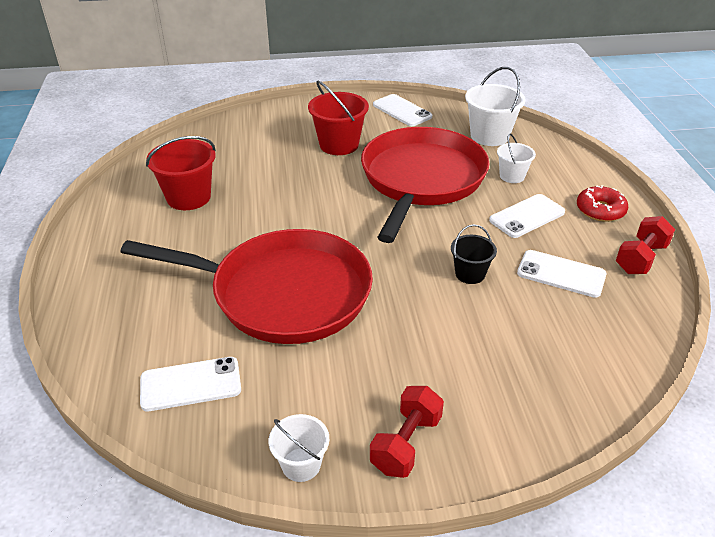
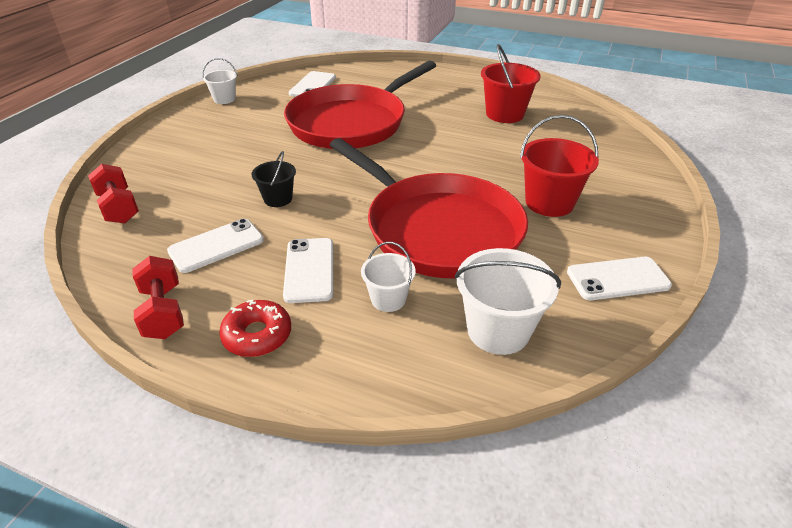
camera: 120 degrees right, 0 degrees up
red dumbbell [370,386,444,478] -> red dumbbell moved to [88,164,139,223]

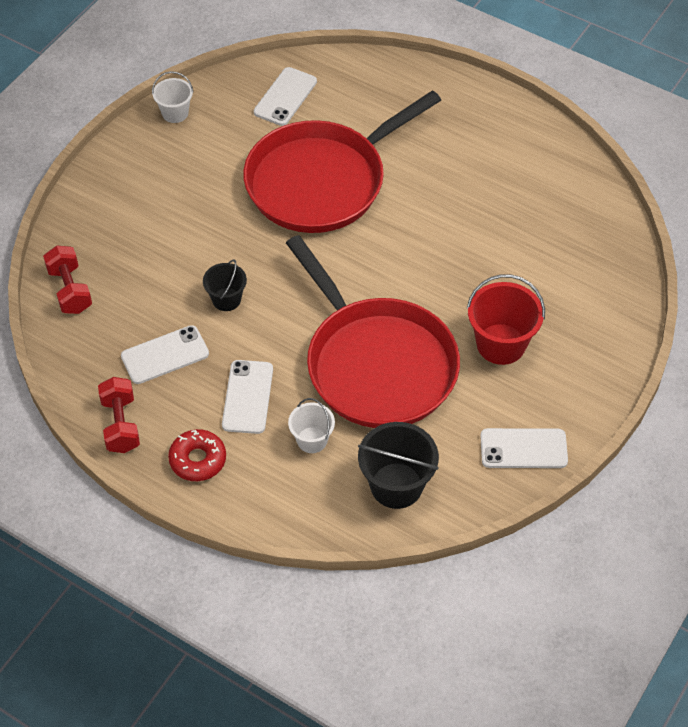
camera: 10 degrees right, 15 degrees up
white bucket [455,248,561,355] -> black bucket [358,422,439,509]
red bucket [481,44,541,123] -> none

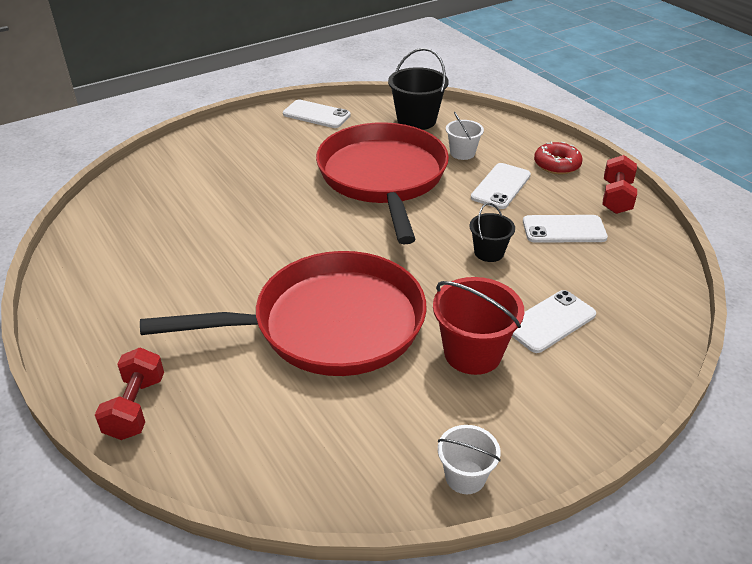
camera: 155 degrees left, 15 degrees down
red dumbbell [43,246,92,314] -> red dumbbell moved to [95,348,164,440]
white phone [254,67,317,126] -> white phone moved to [512,290,596,353]
red bucket [467,274,545,365] -> red bucket moved to [433,277,524,375]

